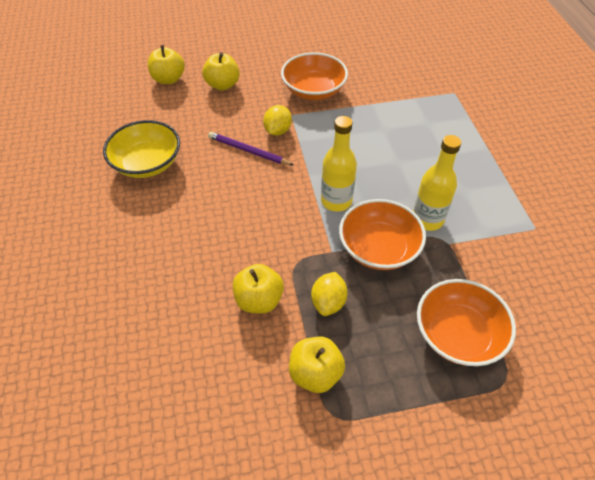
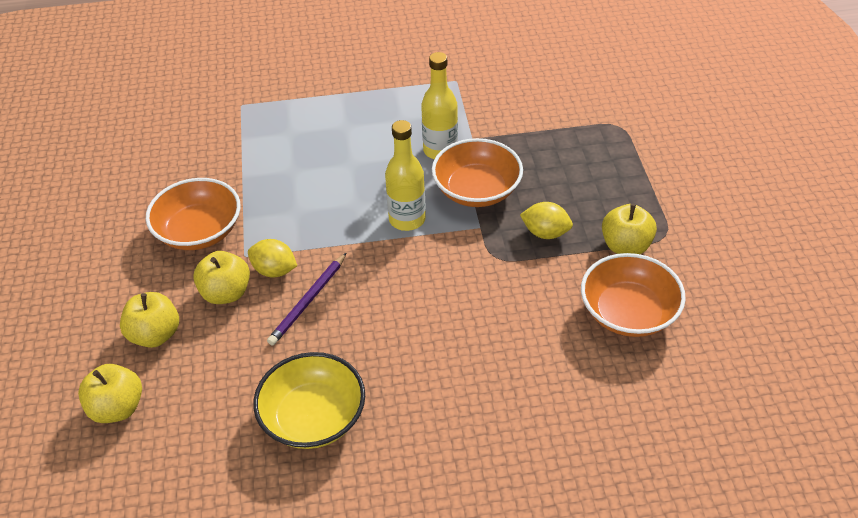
camera: 85 degrees left, 5 degrees down
yellow apple [233,264,284,314] -> yellow apple moved to [193,251,250,304]
orange bowl [417,279,516,366] -> orange bowl moved to [581,253,686,337]

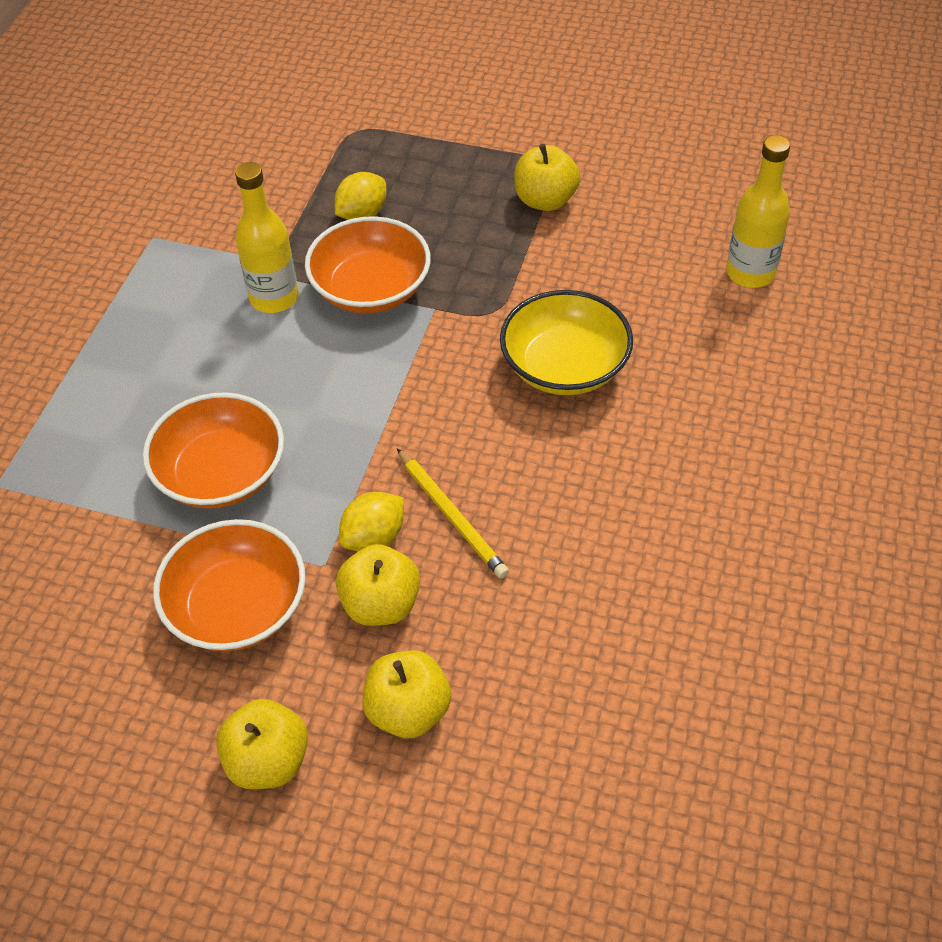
camera: 65 degrees left, 5 degrees up
yellow apple [78,364,142,423] -> yellow apple moved to [216,699,308,789]
yellow bowl [253,352,365,449] -> yellow bowl moved to [500,290,633,395]
purple pencil [267,253,346,346] -> yellow pencil [397,448,509,578]
yellow bottle [385,120,426,231] -> yellow bottle moved to [726,135,790,288]
yellow lemon [520,202,573,239] -> yellow lemon moved to [335,172,386,220]
orange bowl [581,253,686,337] -> orange bowl moved to [143,392,284,509]

